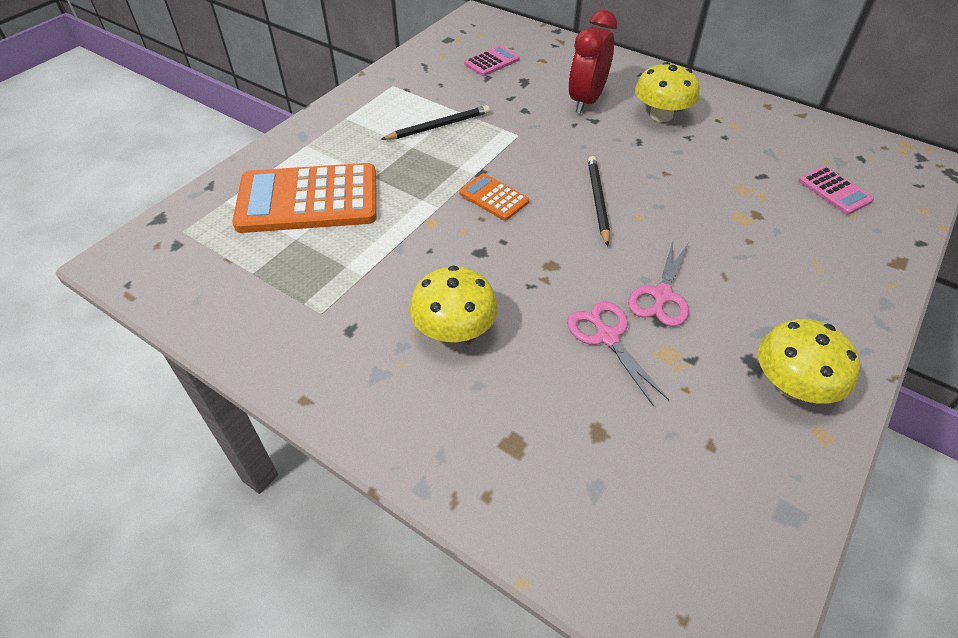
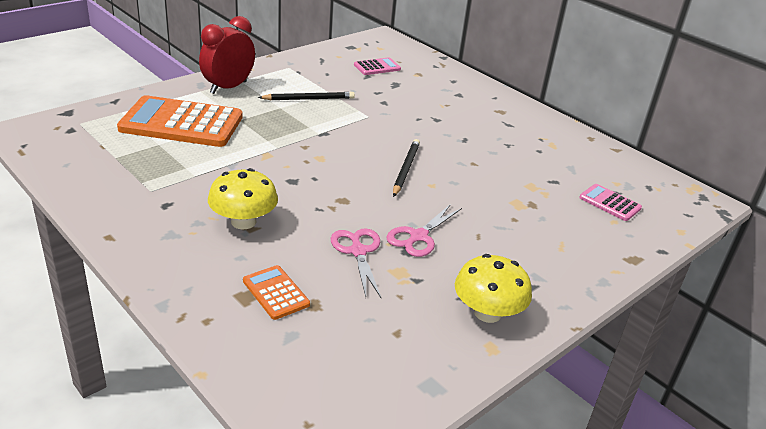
camera: 10 degrees right, 15 degrees down
orange calculator [459,173,529,221] -> orange calculator moved to [243,265,310,320]
red clock [569,10,617,114] -> red clock moved to [199,16,255,94]
yellow mushroom [635,62,700,122] -> none
pink calculator [799,166,874,215] -> pink calculator turned 150 degrees clockwise [579,184,642,221]

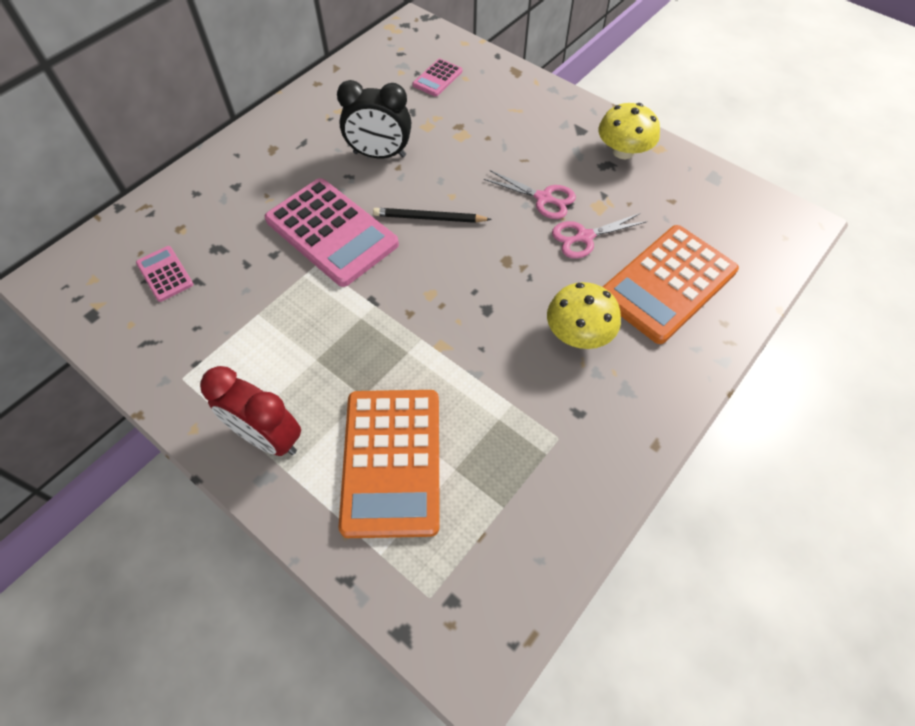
camera: 95 degrees left, 25 degrees up
orange calculator [243,265,310,320] -> orange calculator [603,225,739,344], size x2.15
black pencil [258,92,355,100] -> none
none -> pink calculator [265,178,399,287]
none -> black clock [337,80,411,158]

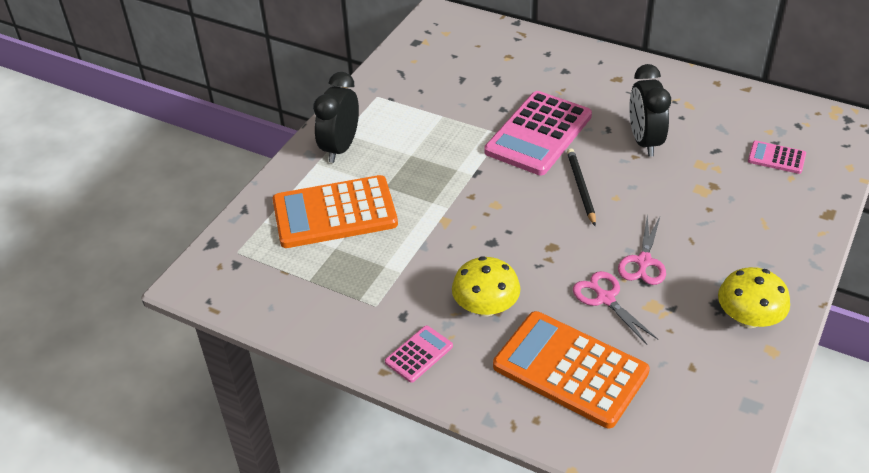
camera: 80 degrees right, 15 degrees down
pink calculator [136,246,194,302] -> pink calculator moved to [385,325,453,383]
red clock [200,366,301,456] -> black clock [313,72,359,163]

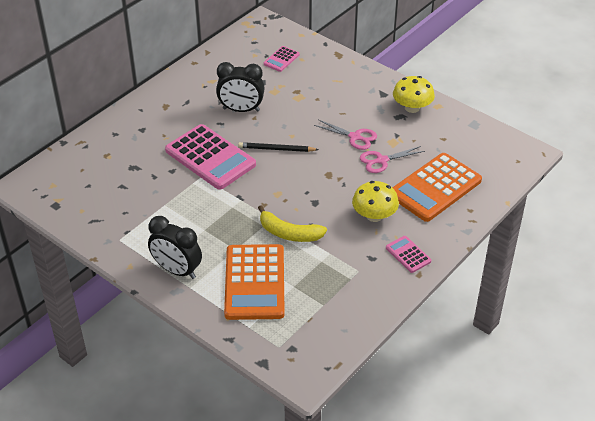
camera: 80 degrees left, 0 degrees up
none -> yellow banana [258,205,327,242]

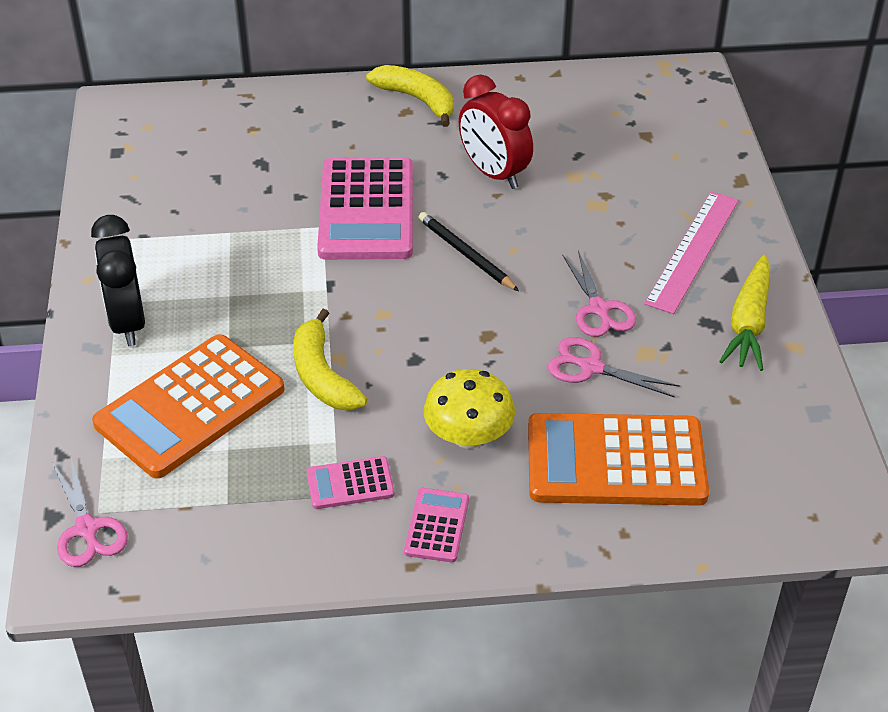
camera: 45 degrees right, 0 degrees up
black clock [216,62,264,112] -> red clock [459,75,533,189]
pink calculator [263,46,300,72] -> pink calculator moved to [307,456,395,509]
yellow mushroom [393,76,435,113] -> yellow carrot [719,254,770,371]
none -> pink scissors [52,457,128,567]
none -> yellow banana [366,65,454,127]
none -> pink ruler [644,191,739,314]

